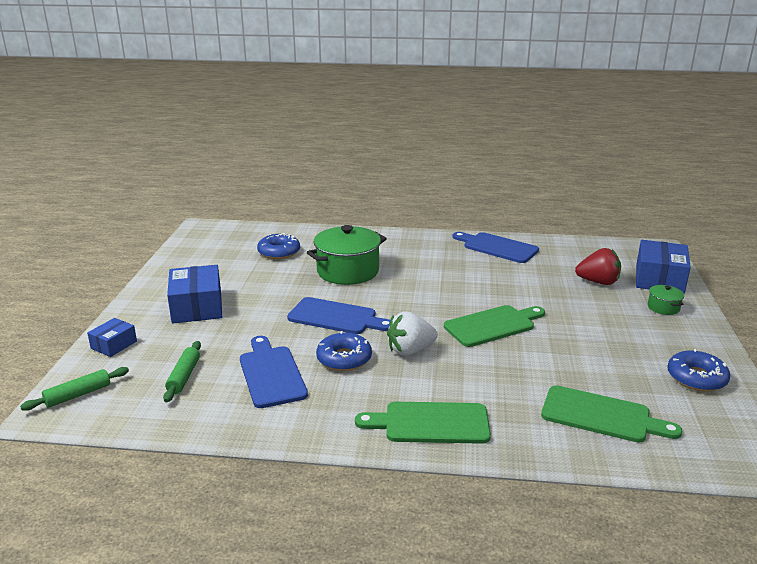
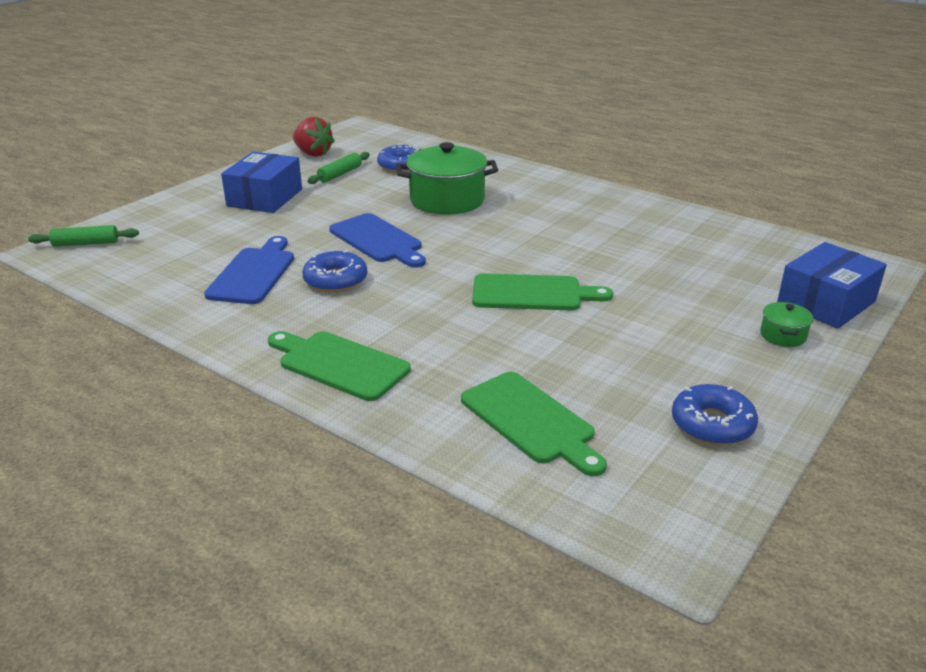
camera: 30 degrees right, 5 degrees up
blue box [87,318,137,357] -> none
green rolling pin [163,341,201,402] -> green rolling pin moved to [308,152,370,184]
white strawberry [387,312,438,356] -> none
blue cutting board [453,232,539,263] -> none
red strawberry [575,248,621,285] -> red strawberry moved to [293,117,335,157]

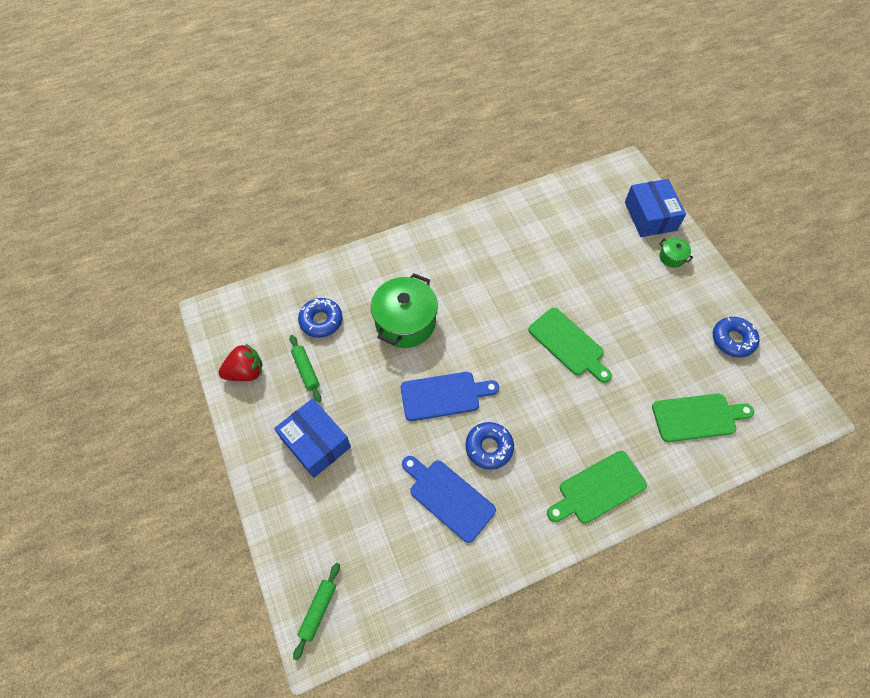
camera: 60 degrees left, 30 degrees up
green cutting board [472,273,613,311] -> green cutting board turned 105 degrees clockwise [528,308,612,383]

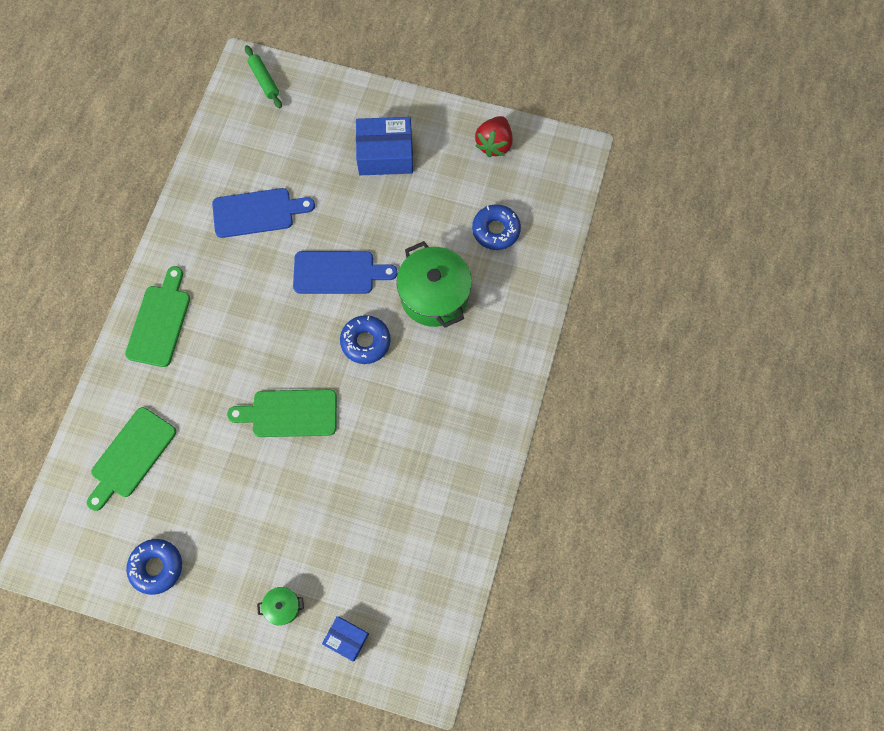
camera: 130 degrees right, 10 degrees up
green rolling pin [290,335,321,402] -> none
blue cutting board [401,372,499,421] -> blue cutting board turned 120 degrees counterclockwise [293,251,398,294]
blue donut [465,422,514,470] -> blue donut moved to [340,315,391,364]
blue box [625,179,686,237] -> blue box [322,616,369,661], size x0.55

